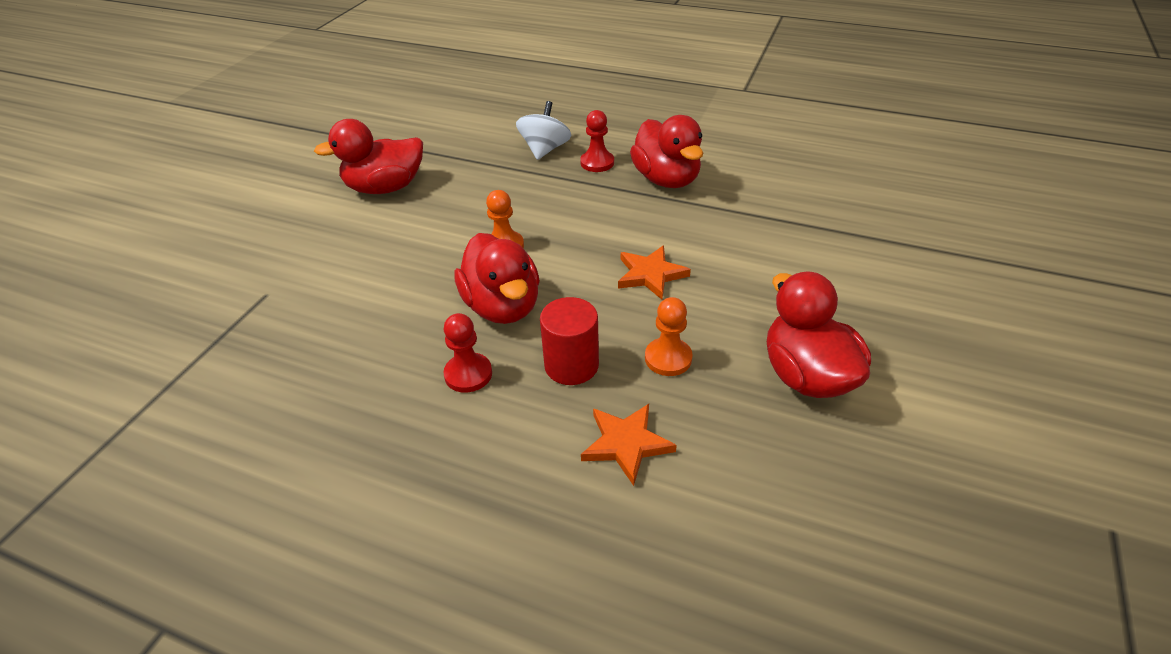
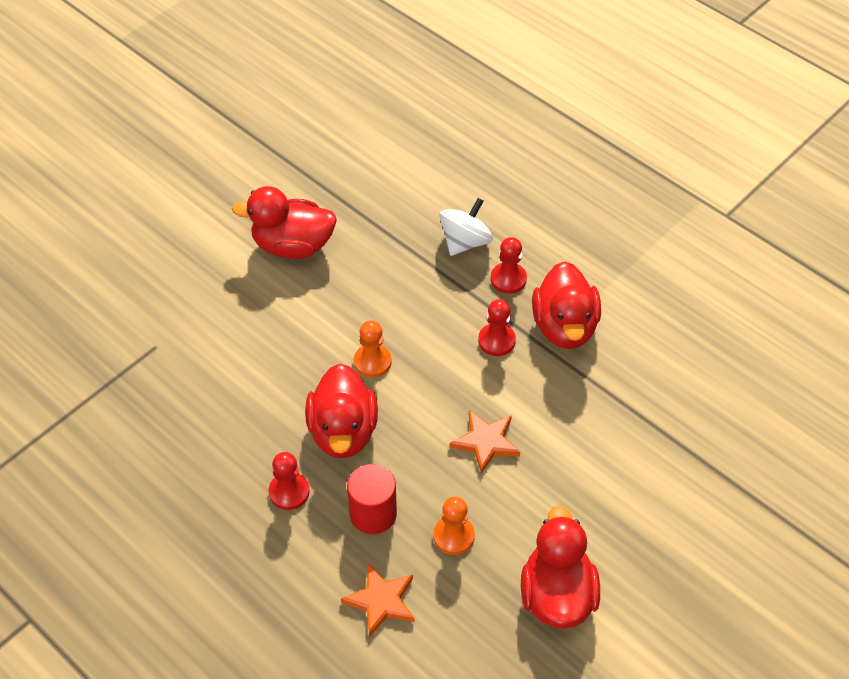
camera: 20 degrees right, 10 degrees up
none -> red pawn [478,299,516,356]

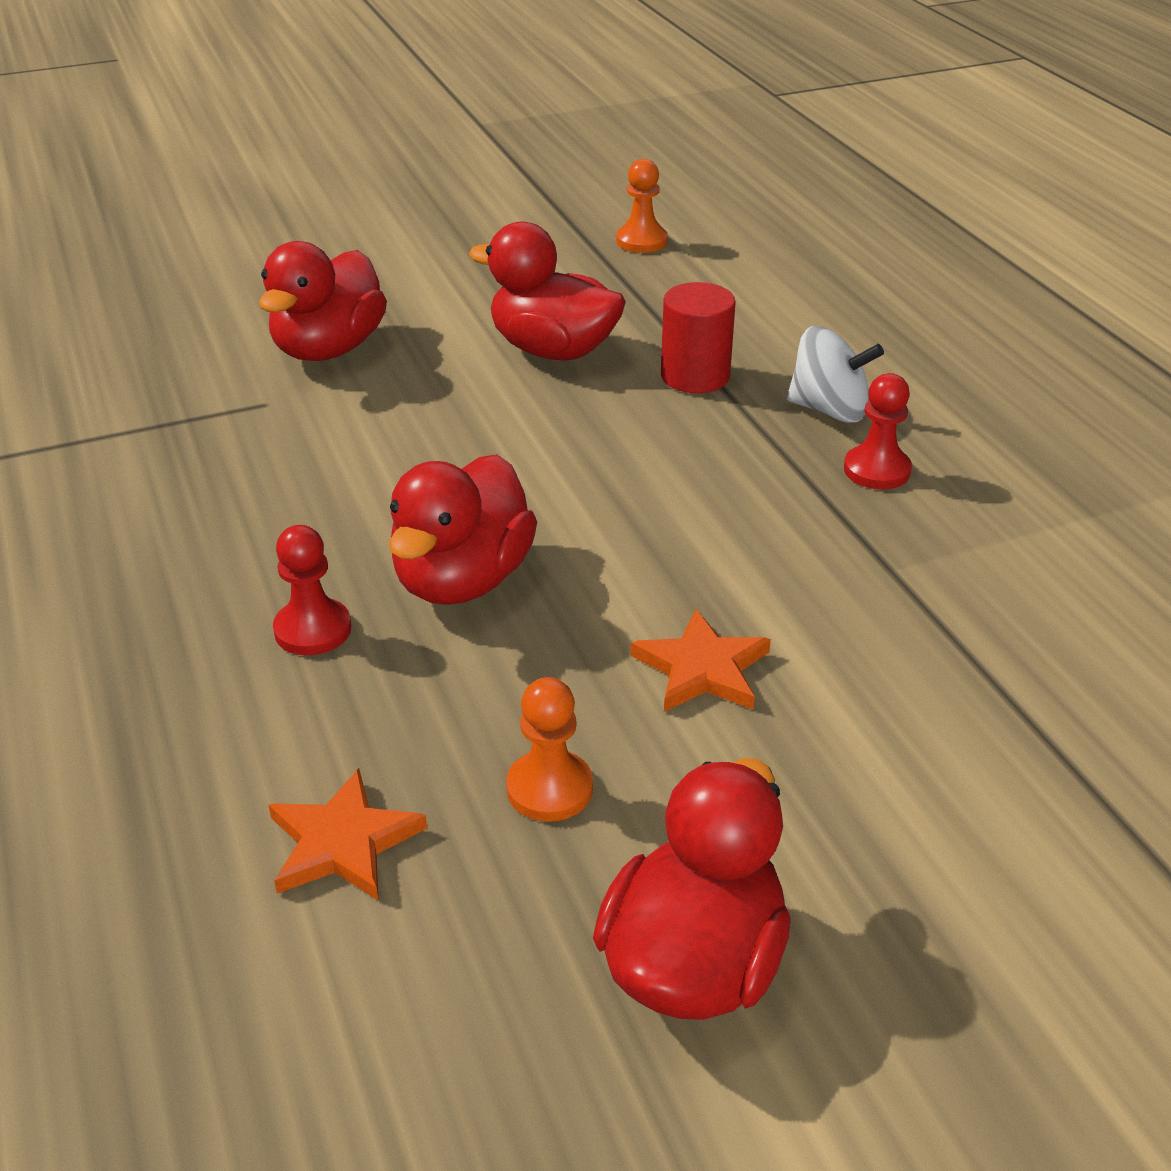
camera: 25 degrees right, 15 degrees down
red cylinder [347,464,397,534] -> red cylinder moved to [661,282,736,393]
orange pawn [354,320,392,378] -> orange pawn moved to [616,159,668,253]
white spinning top [439,198,493,256] -> white spinning top turned 45 degrees clockwise [787,326,884,423]
red pawn [478,299,516,356] -> none
red duck [532,261,601,349] -> red duck moved to [259,241,387,361]

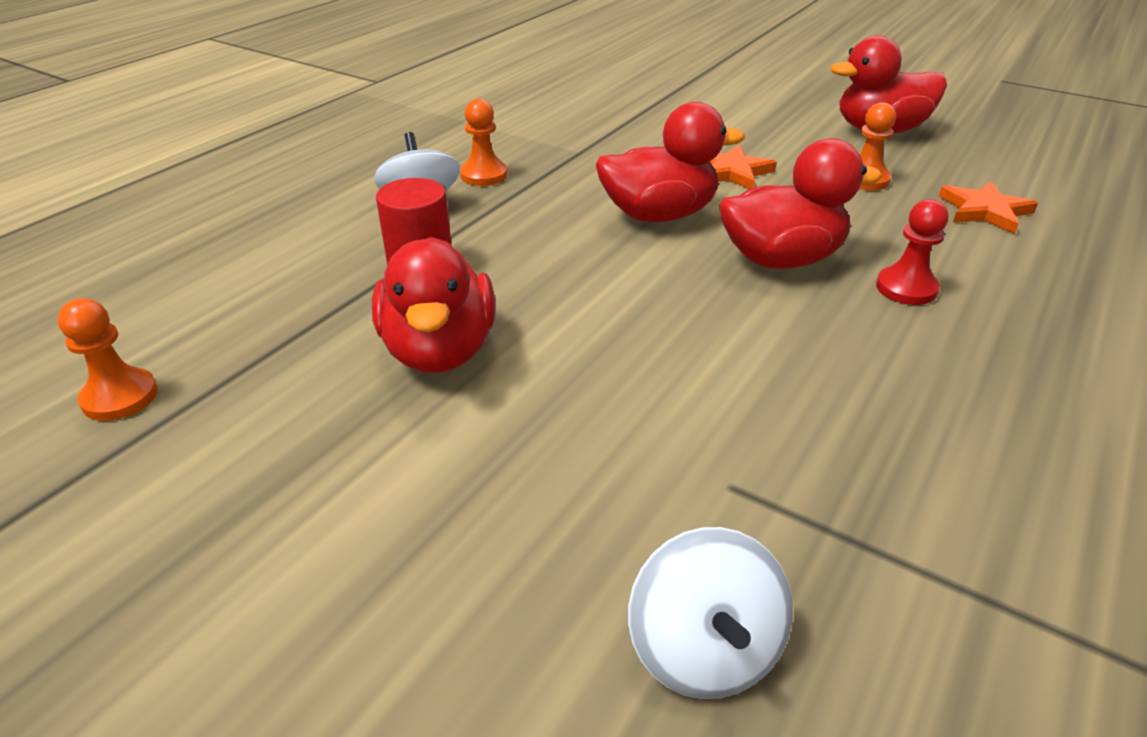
camera: 125 degrees left, 0 degrees up
red duck [259,241,387,361] -> red duck moved to [596,102,745,222]
red pawn [844,373,912,490] -> orange pawn [460,99,507,186]
none -> white spinning top [628,527,793,699]

